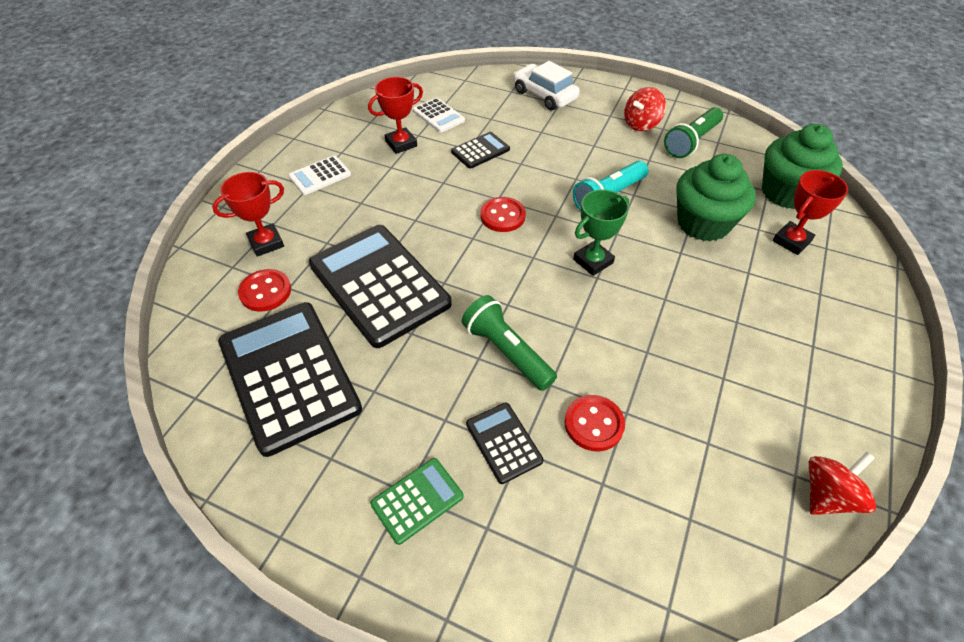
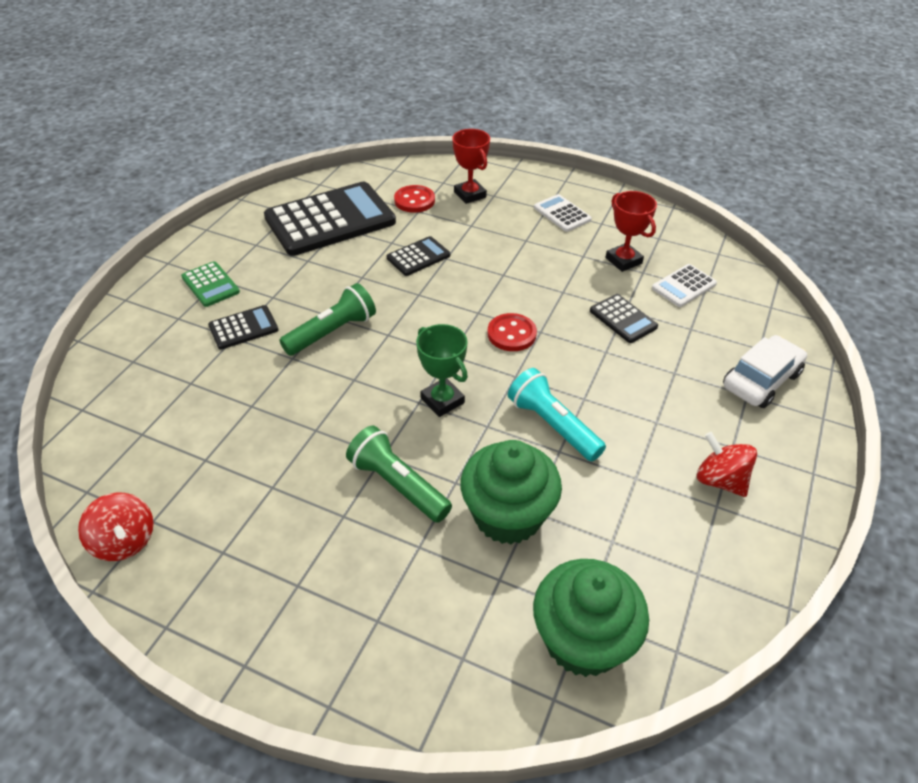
camera: 90 degrees right, 5 degrees down
black calculator [309,225,452,348] -> black calculator [387,236,450,276], size x0.46
red button [564,395,625,451] -> none
green flashlight [664,107,723,158] -> green flashlight moved to [346,426,452,523]
red trophy [773,170,848,255] -> none

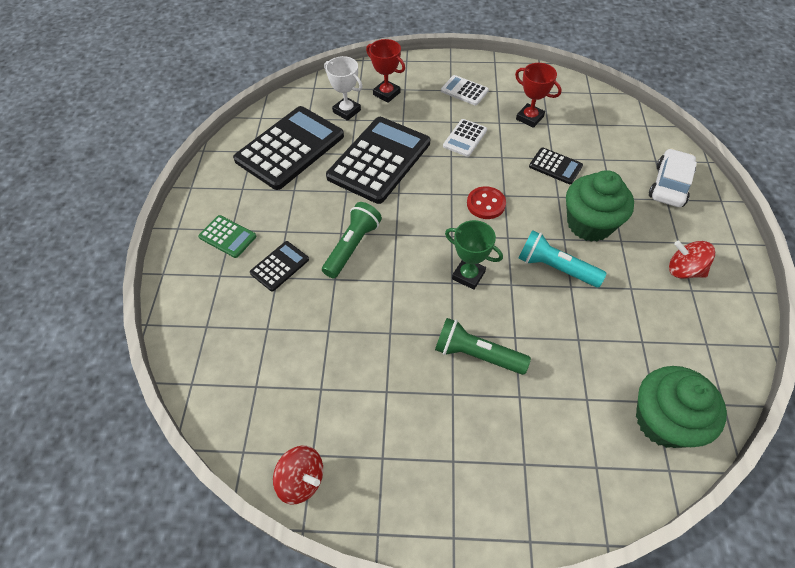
camera: 20 degrees left, 10 degrees up
black calculator [387,236,450,276] -> black calculator [326,117,430,204], size x2.17
red button [394,185,435,213] -> white trophy [324,56,362,121]
green cupcake [460,440,562,544] -> green cupcake moved to [566,170,634,242]
white calculator [652,264,717,307] -> white calculator moved to [443,119,487,157]

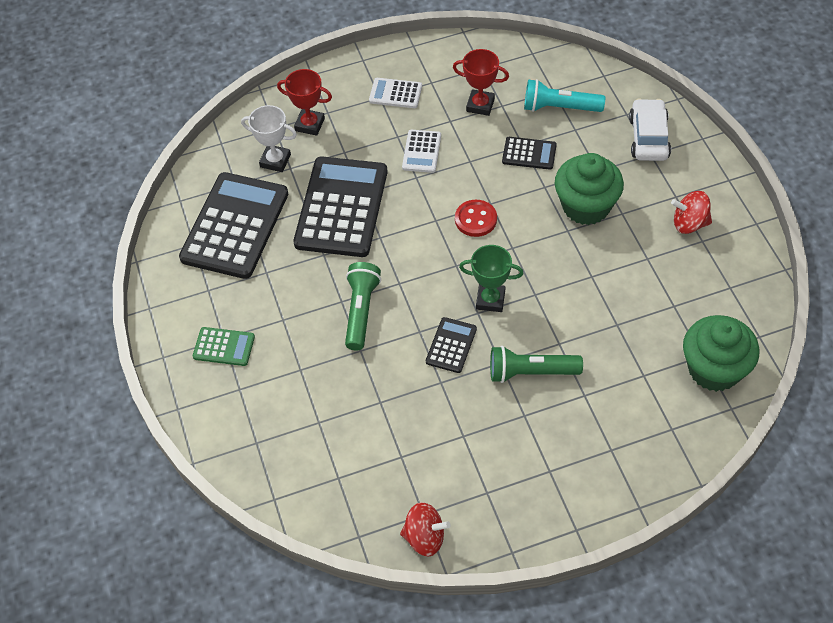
camera: 20 degrees left, 0 degrees up
black calculator [250,241,309,291] -> black calculator moved to [426,317,477,373]
turquoise flashlight [518,230,607,287] -> turquoise flashlight moved to [524,79,605,112]

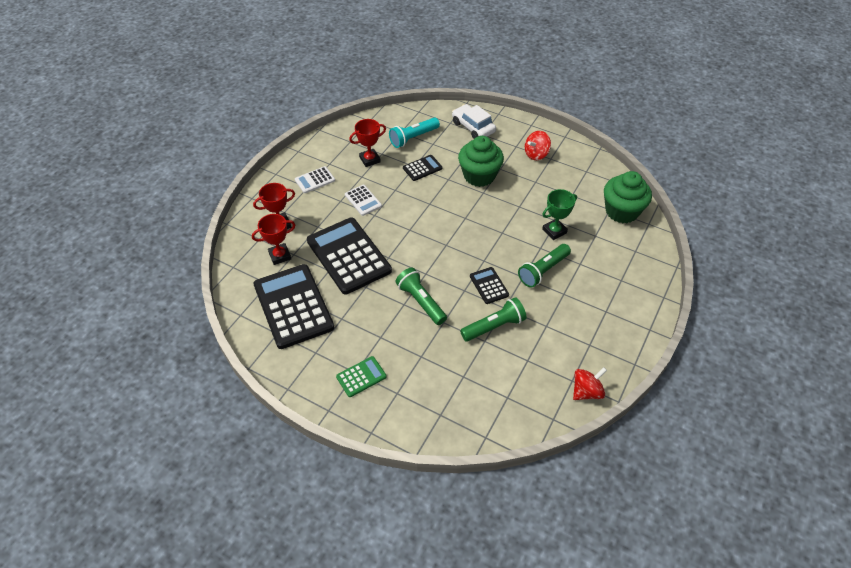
camera: 45 degrees left, 5 degrees down
white trophy [241,105,297,172] -> red trophy [252,214,295,265]
red button [455,200,497,237] -> none
green trophy [459,245,524,312] -> green trophy moved to [542,189,577,240]
none -> green flashlight [460,297,526,341]

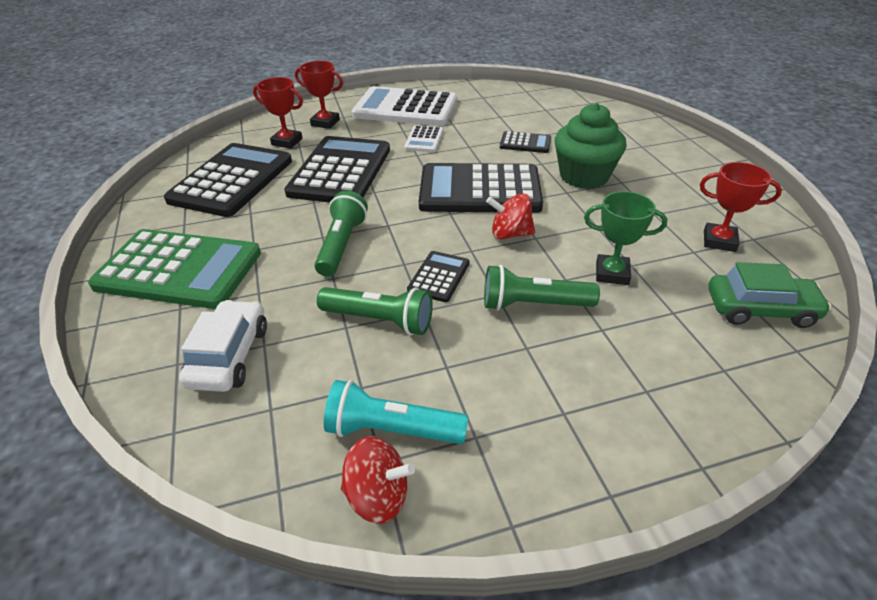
camera: 45 degrees right, 10 degrees down
white calculator [295,166,335,193] -> white calculator [352,86,457,126], size x2.17
green calculator [336,356,387,397] -> green calculator [88,229,261,309], size x2.17
red trophy [349,119,386,167] -> red trophy moved to [700,162,782,252]
turquoise flashlight [389,117,440,148] -> turquoise flashlight moved to [324,380,468,444]
white car [452,104,496,139] -> white car moved to [179,300,267,392]
red spinning top [525,131,551,160] -> red spinning top moved to [486,193,535,239]
green cupcake [604,171,652,223] -> green car [708,262,832,328]
none -> black calculator [419,163,543,213]

